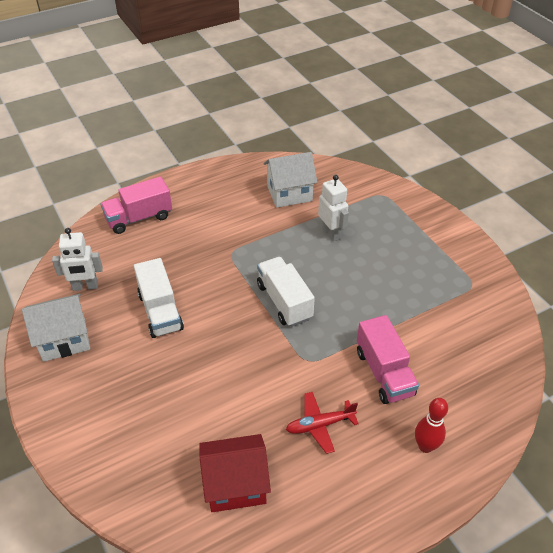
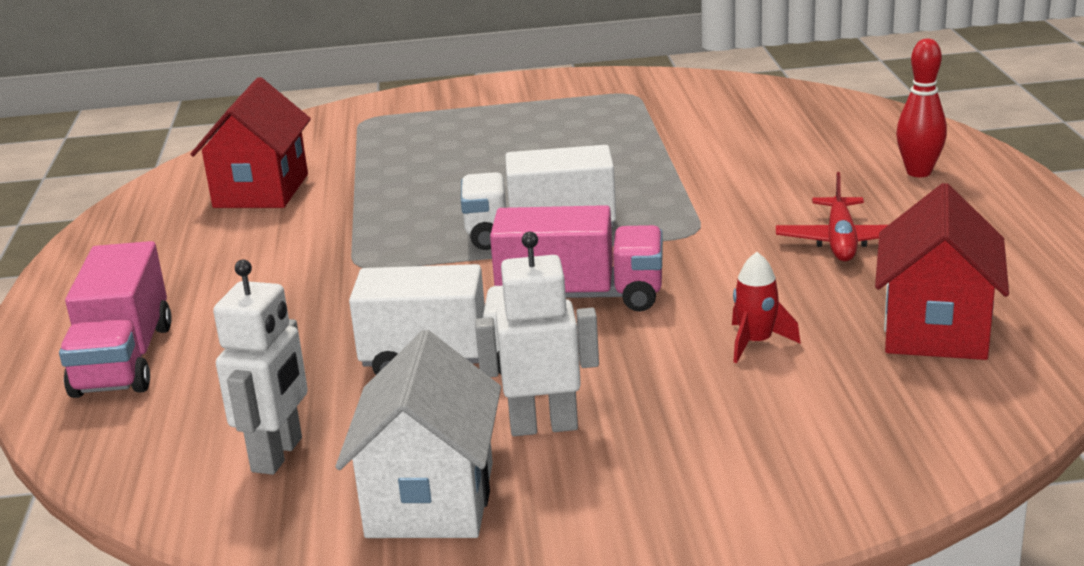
camera: 65 degrees left, 20 degrees down
white house [264,152,317,208] -> red house [190,77,311,208]
white robot [318,175,349,242] -> white robot moved to [475,232,599,436]
pink truck [357,315,419,404] -> pink truck moved to [490,205,663,312]
none -> red rocket [732,252,801,363]

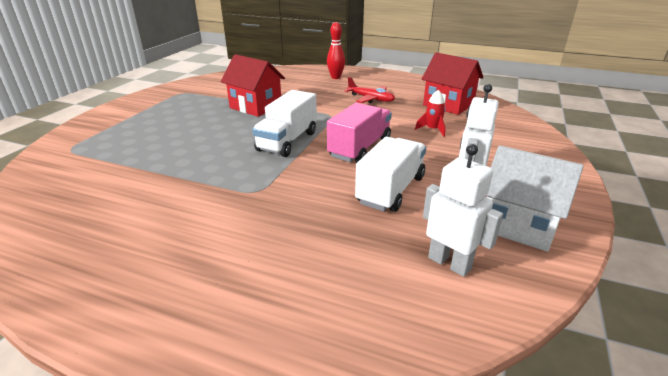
camera: 65 degrees left, 5 degrees up
pink truck [59,241,172,398] -> none
red house [190,77,311,208] -> red house moved to [220,54,285,117]

